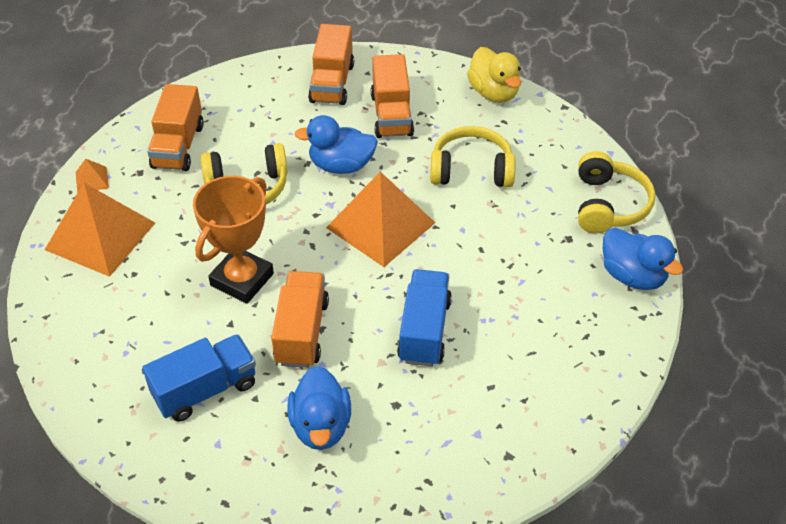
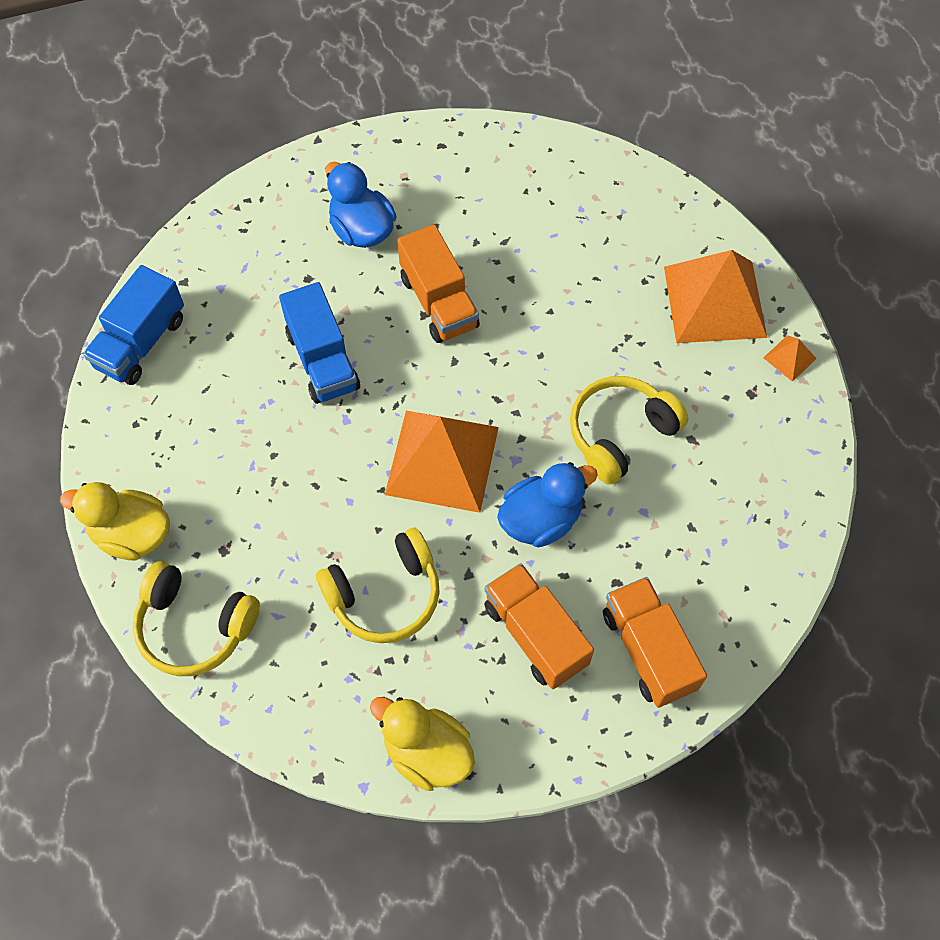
camera: 150 degrees right, 15 degrees up
blue truck [142,334,256,422] -> blue truck moved to [83,265,184,385]
orange truck [147,84,204,171] -> none
orange trophy [193,176,274,304] -> none
yellow headphones [578,151,655,233] -> yellow headphones turned 45 degrees counterclockwise [133,561,260,676]
blue duck [603,227,683,290] -> yellow duck [60,482,170,560]

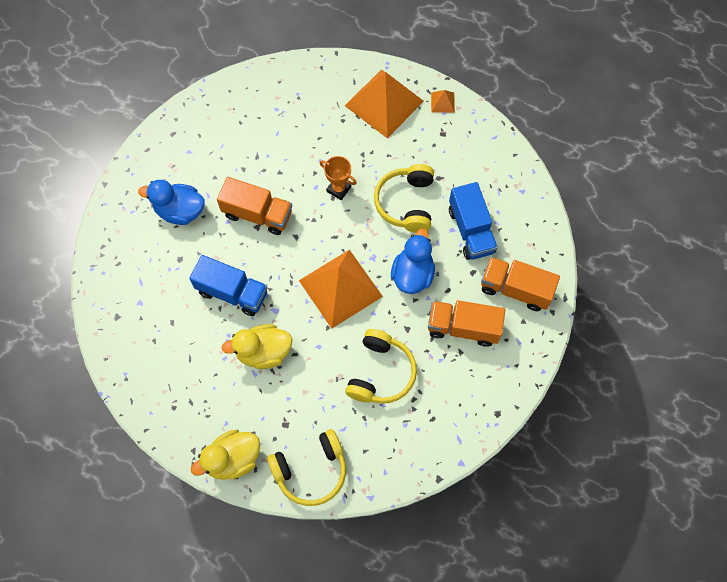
camera: 45 degrees left, 5 degrees up
blue truck [83,265,184,385] -> blue truck moved to [449,182,498,260]
yellow duck [370,697,475,791] -> yellow duck moved to [221,324,292,369]
none -> orange trophy [320,156,357,200]

